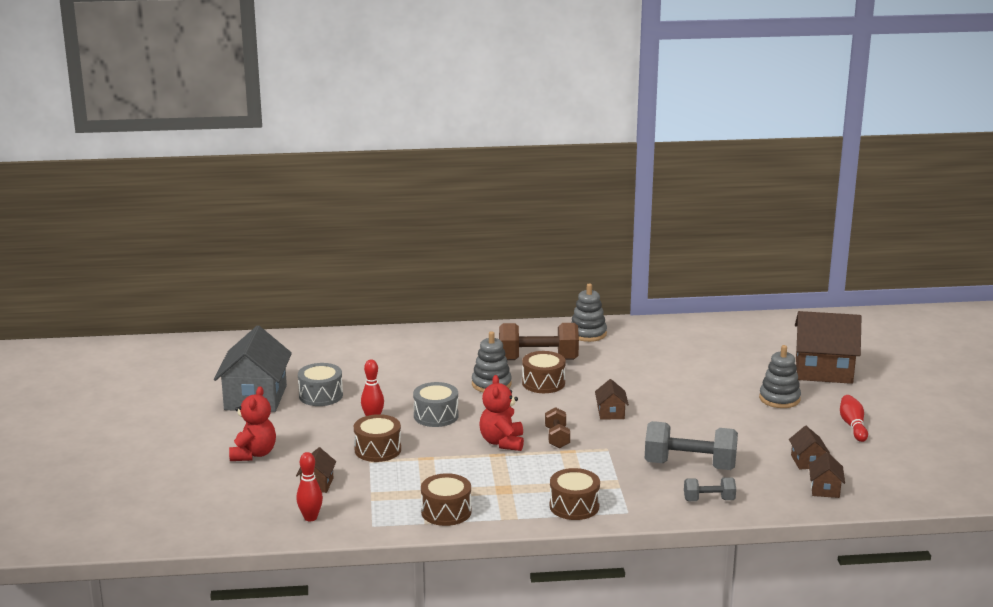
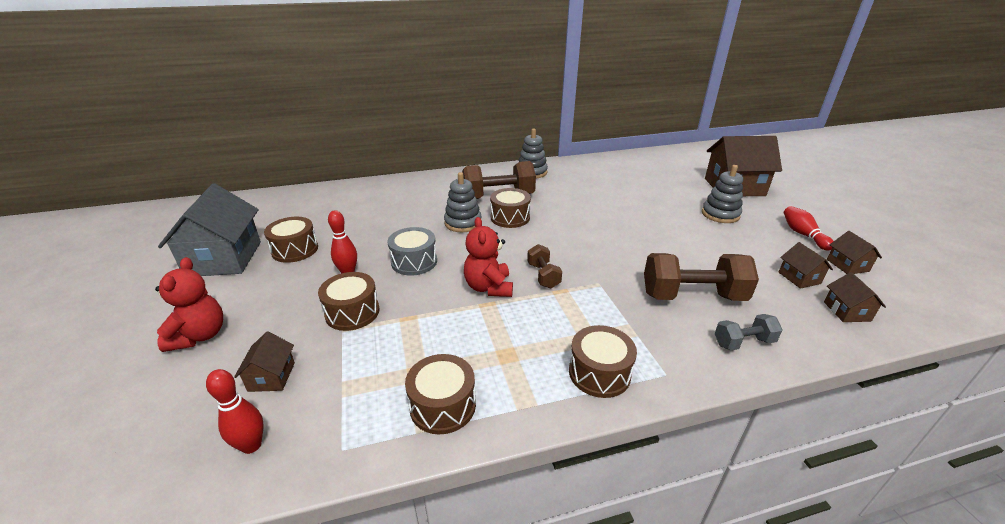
camera: 10 degrees left, 10 degrees up
grey drum [298,363,343,406] -> brown drum [264,217,318,263]
brown house [595,379,629,420] -> brown house moved to [827,231,882,274]
grey dumbbell [645,421,738,470] -> brown dumbbell [644,253,759,301]

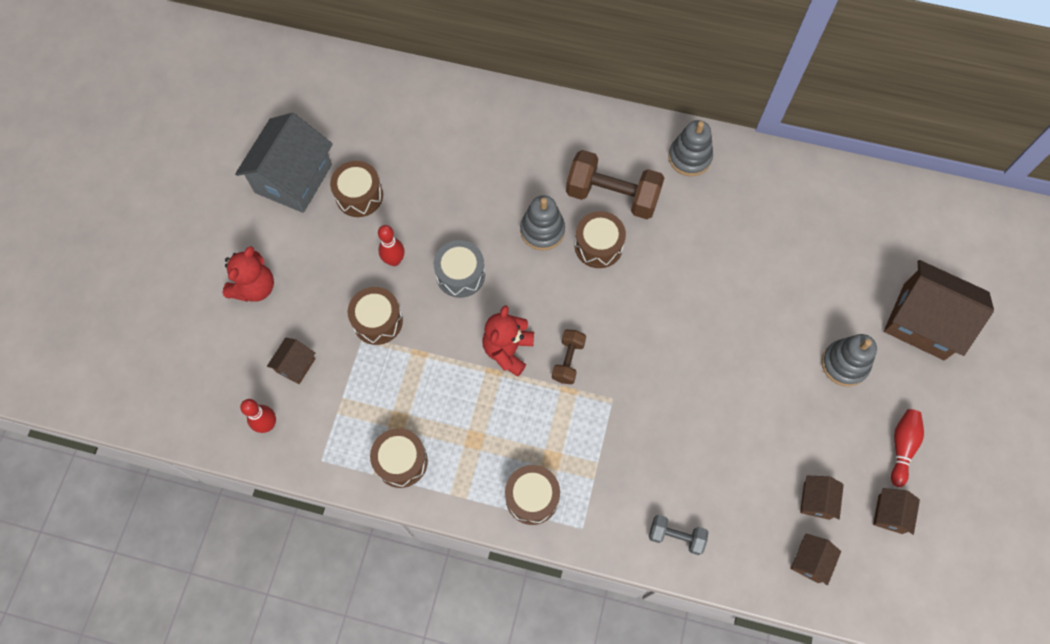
camera: 30 degrees right, 35 degrees up
brown dumbbell [644,253,759,301] -> none

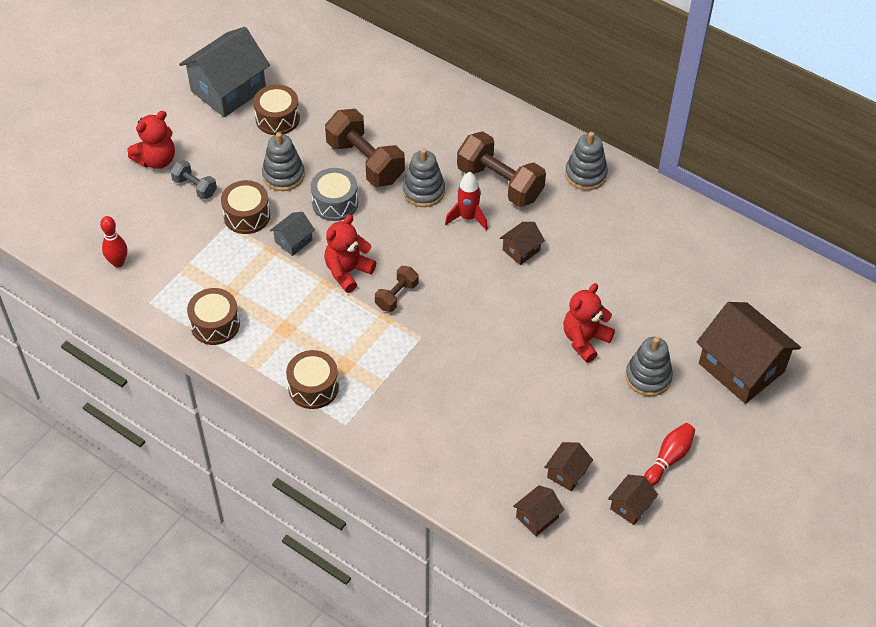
camera: 20 degrees right, 15 degrees down
brown house [267,338,315,384] -> brown house moved to [500,222,545,265]
red bowling pin [378,225,405,266] -> grey stacking toy [262,132,305,191]
brown drum [575,211,626,268] -> red rocket [445,172,488,231]
grey dumbbell [649,515,708,555] -> grey dumbbell moved to [170,160,217,199]
none -> grey house [270,212,315,256]
none -> brown dumbbell [325,109,405,187]
none -> red teddy bear [563,283,615,363]

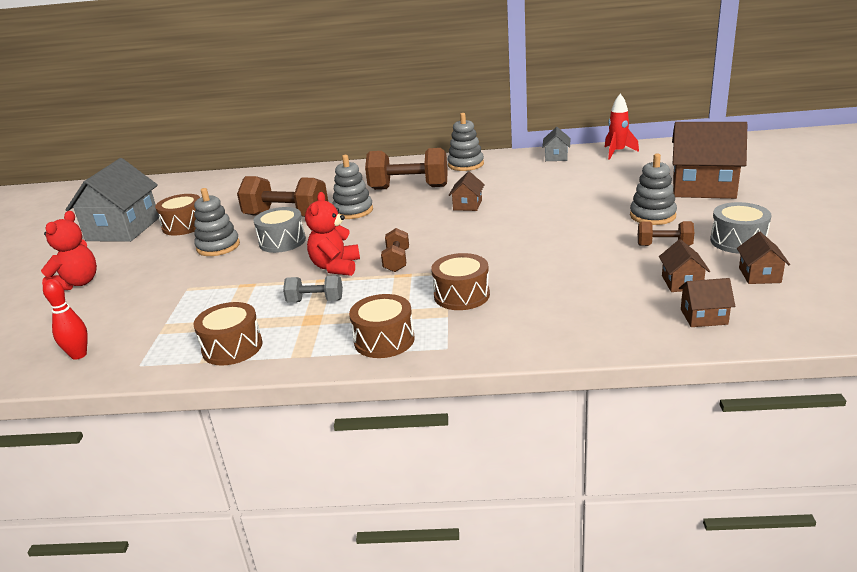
camera: 30 degrees left, 25 degrees down
grey dumbbell [170,160,217,199] -> grey dumbbell moved to [283,275,343,302]
brown drum [221,180,270,234] -> brown drum moved to [431,253,490,310]
grey house [270,212,315,256] -> grey house moved to [542,127,570,161]
red rocket [445,172,488,231] -> red rocket moved to [605,94,639,160]
brown house [513,485,564,536] -> brown house turned 75 degrees clockwise [679,278,735,327]
red teddy bear [563,283,615,363] -> none
red bowling pin [644,423,695,486] -> grey drum [710,202,771,254]
none -> brown dumbbell [638,221,694,246]

